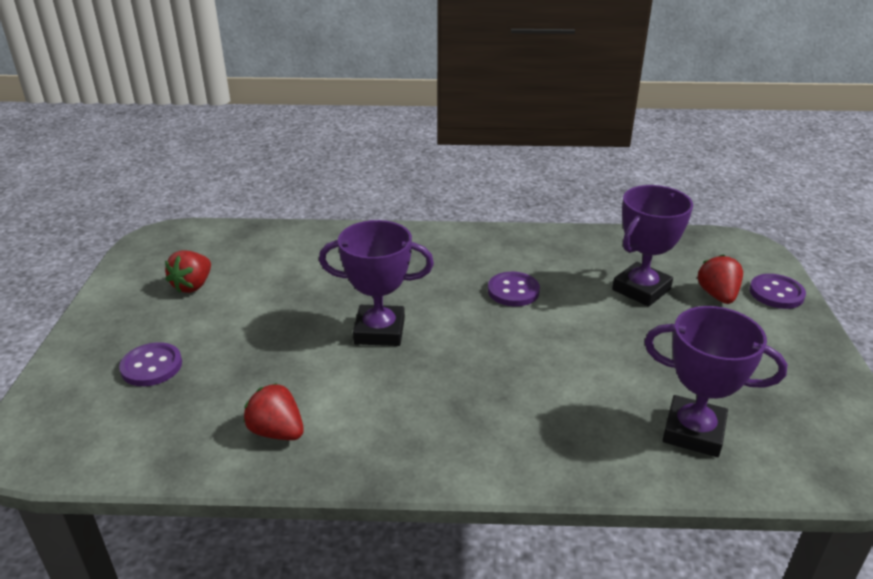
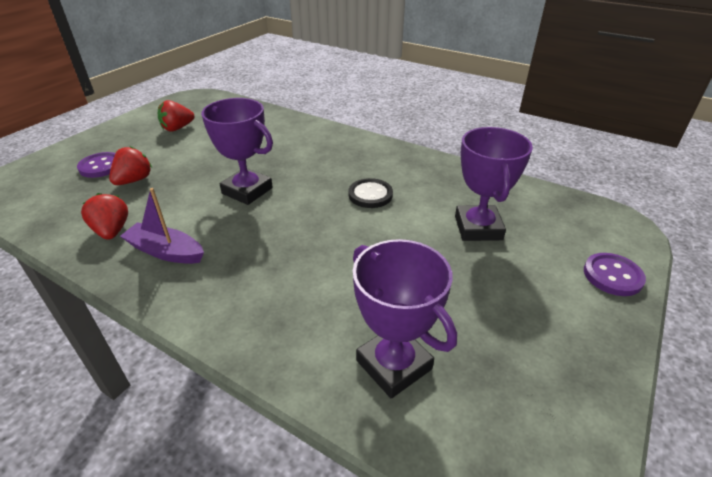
camera: 30 degrees right, 5 degrees up
purple button [488,272,540,306] -> black button [348,178,393,208]
purple trophy [612,185,693,307] -> purple trophy turned 75 degrees counterclockwise [455,127,533,241]
red strawberry [698,254,743,304] -> red strawberry moved to [109,146,152,185]
none -> purple boat [120,188,204,264]

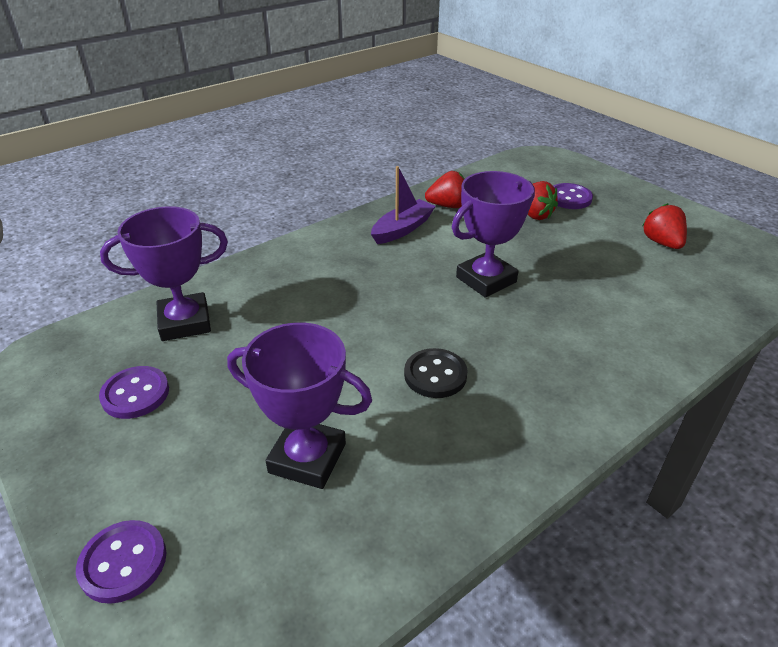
camera: 110 degrees right, 0 degrees up
none -> purple button [99,366,169,419]

